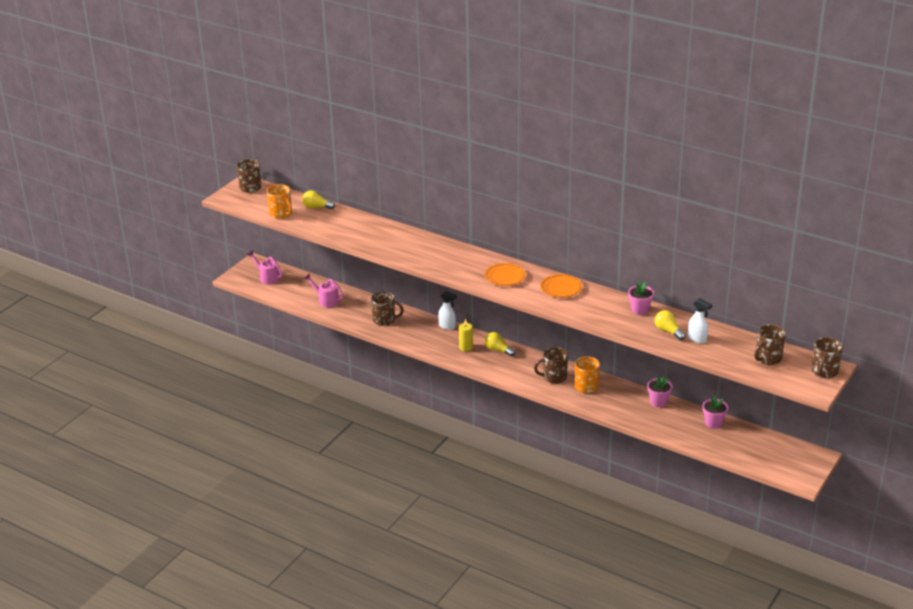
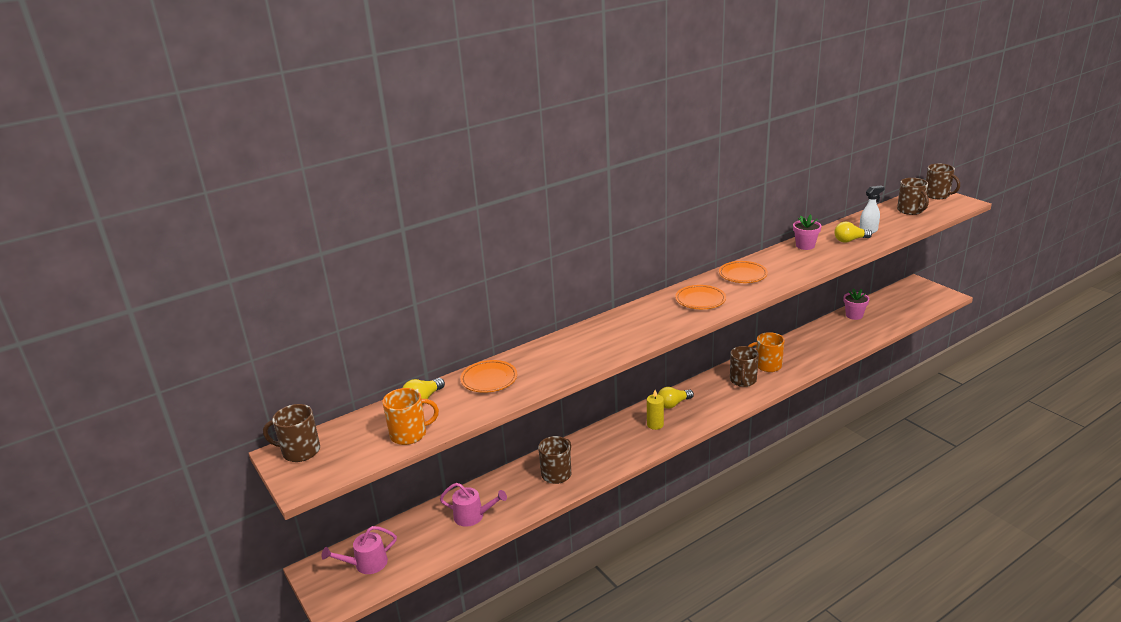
camera: 65 degrees left, 5 degrees down
pink watering can [304,273,344,307] -> pink watering can turned 135 degrees counterclockwise [440,483,507,527]
white spray bottle [438,291,457,330] -> none
pink flower pot [647,376,673,407] -> none
none -> orange plate [460,360,517,393]

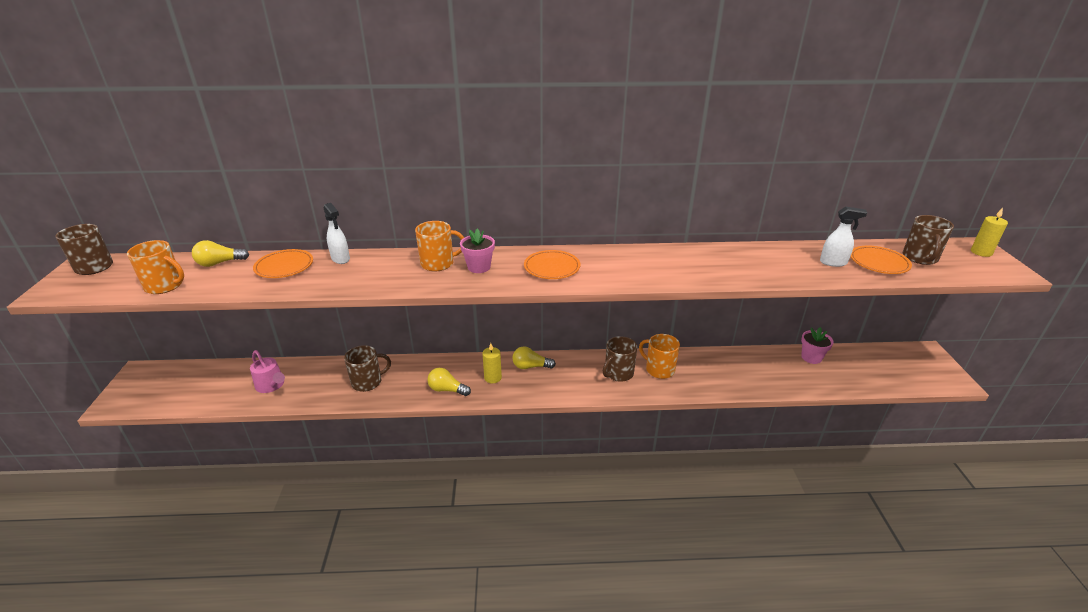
camera: 30 degrees right, 5 degrees up
pink watering can [322,526,397,574] -> none
orange plate [719,261,768,283] -> orange plate moved to [850,246,912,274]
pink flower pot [793,214,822,250] -> pink flower pot moved to [460,229,495,273]
yellow light bulb [834,222,872,243] -> yellow light bulb moved to [427,368,471,396]
brown mug [926,164,960,199] -> yellow candle [971,208,1008,257]
none -> white spray bottle [324,203,350,264]
none -> orange mug [415,221,464,271]

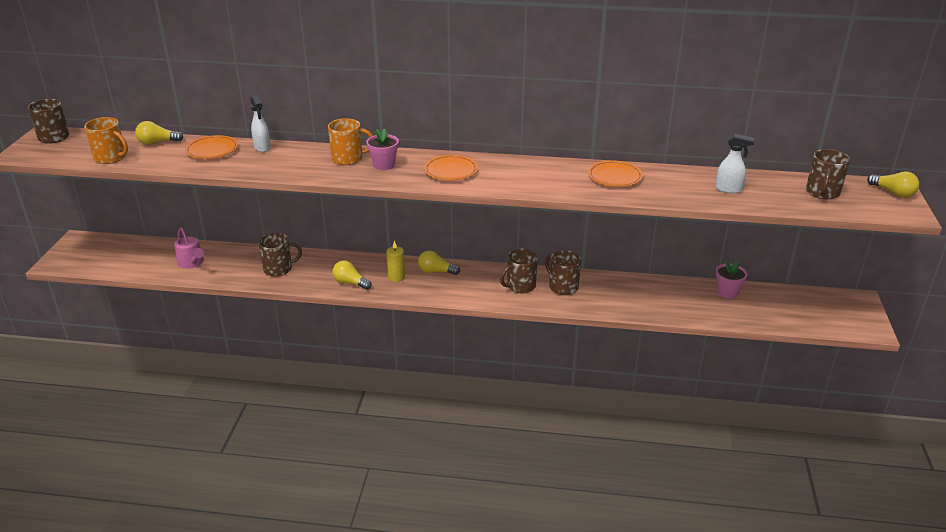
camera: 10 degrees right, 0 degrees up
orange mug [639,334,680,379] -> brown mug [545,250,581,295]
orange plate [850,246,912,274] -> orange plate moved to [588,160,643,187]
yellow candle [971,208,1008,257] -> yellow light bulb [867,171,919,198]

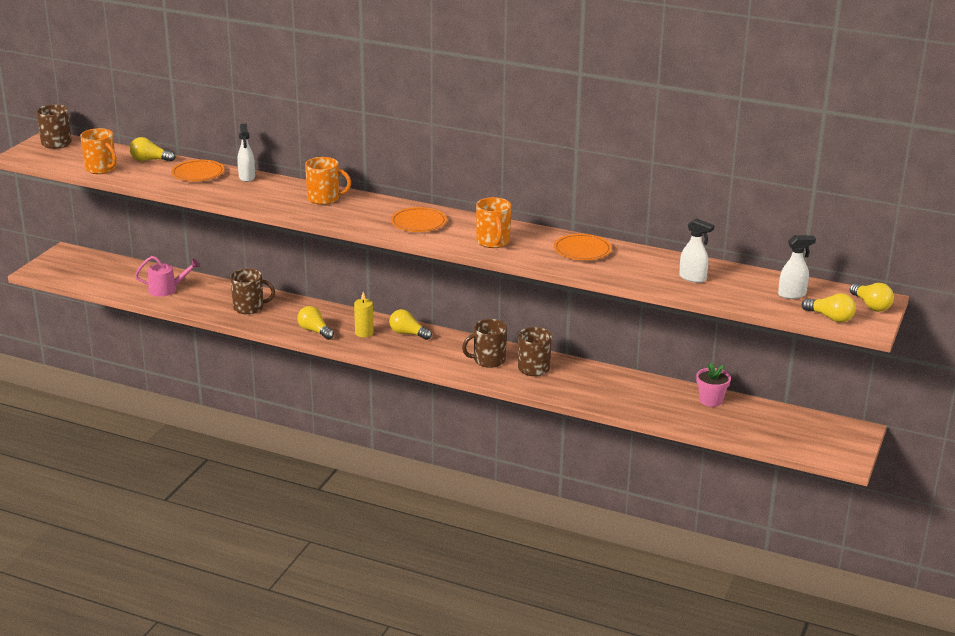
camera: 15 degrees right, 5 degrees down
pink watering can [174,227,204,269] -> pink watering can turned 75 degrees counterclockwise [135,256,200,297]
pink flower pot [366,128,399,170] -> none
brown mug [806,149,850,199] -> white spray bottle [778,235,816,299]
none -> orange mug [476,197,511,248]
none -> yellow light bulb [802,293,856,323]

